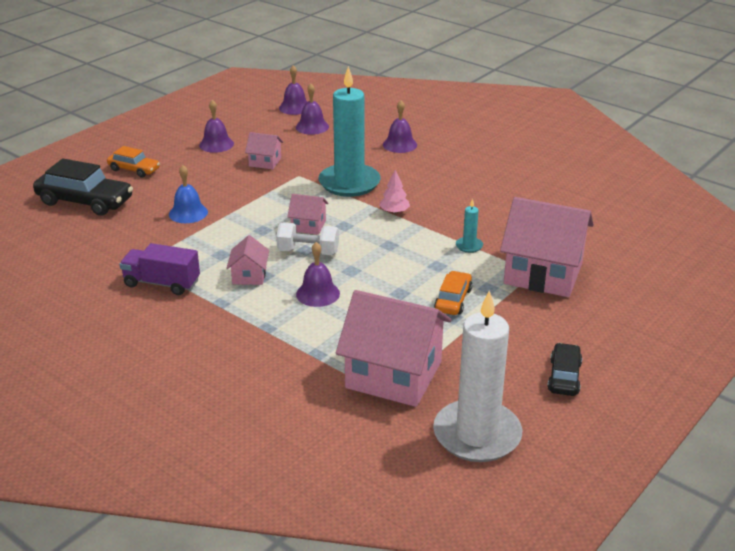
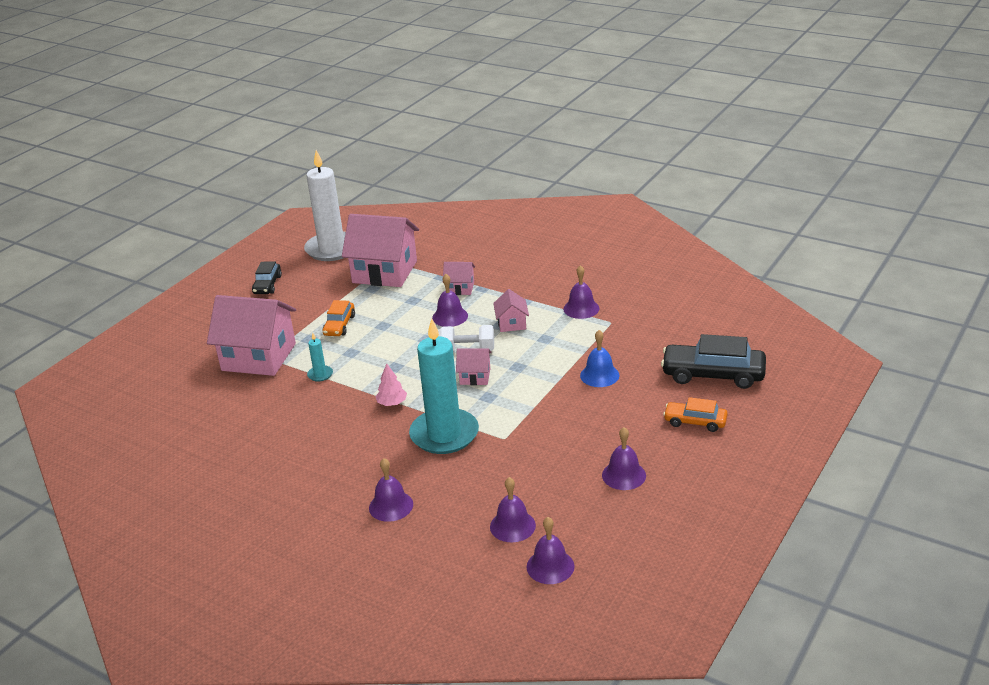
camera: 175 degrees right, 0 degrees up
purple truck [120,243,200,295] -> purple bell [563,265,599,319]
pink house [245,132,283,169] -> pink house moved to [443,262,475,295]

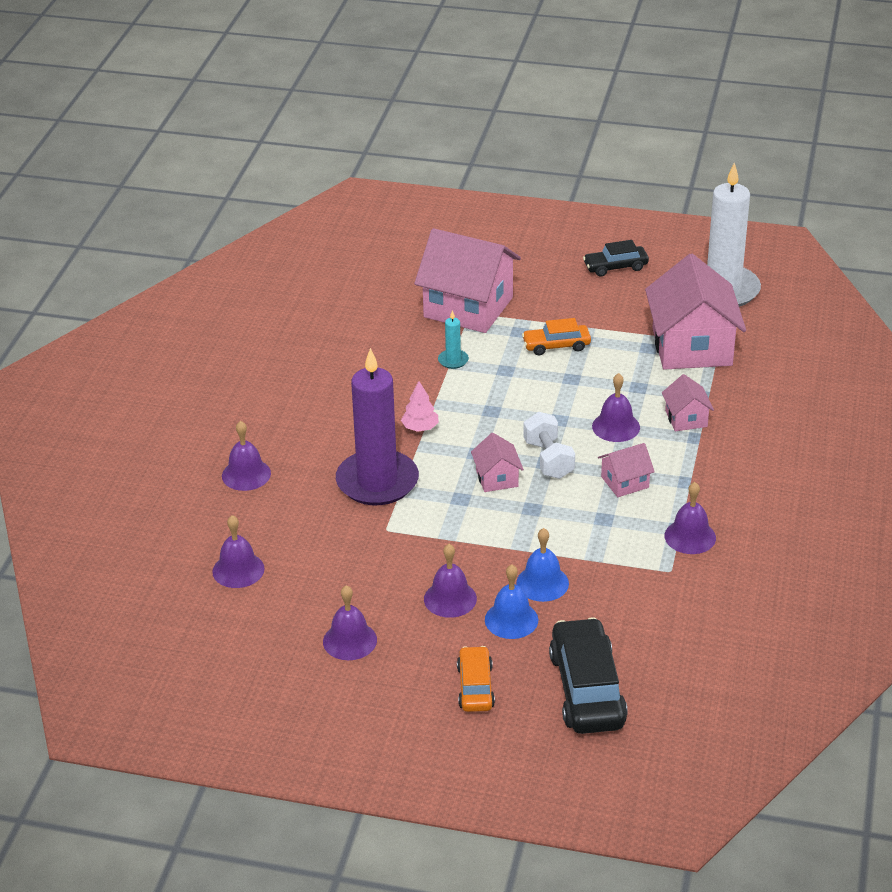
camera: 70 degrees right, 5 degrees up
pink house [207,295,296,376] -> pink house turned 60 degrees counterclockwise [414,228,521,333]
turquoise candle [409,319,479,454] -> purple candle [336,348,419,505]
purple bell [526,517,574,584] -> purple bell moved to [424,544,477,618]
none -> blue bell [485,564,538,639]

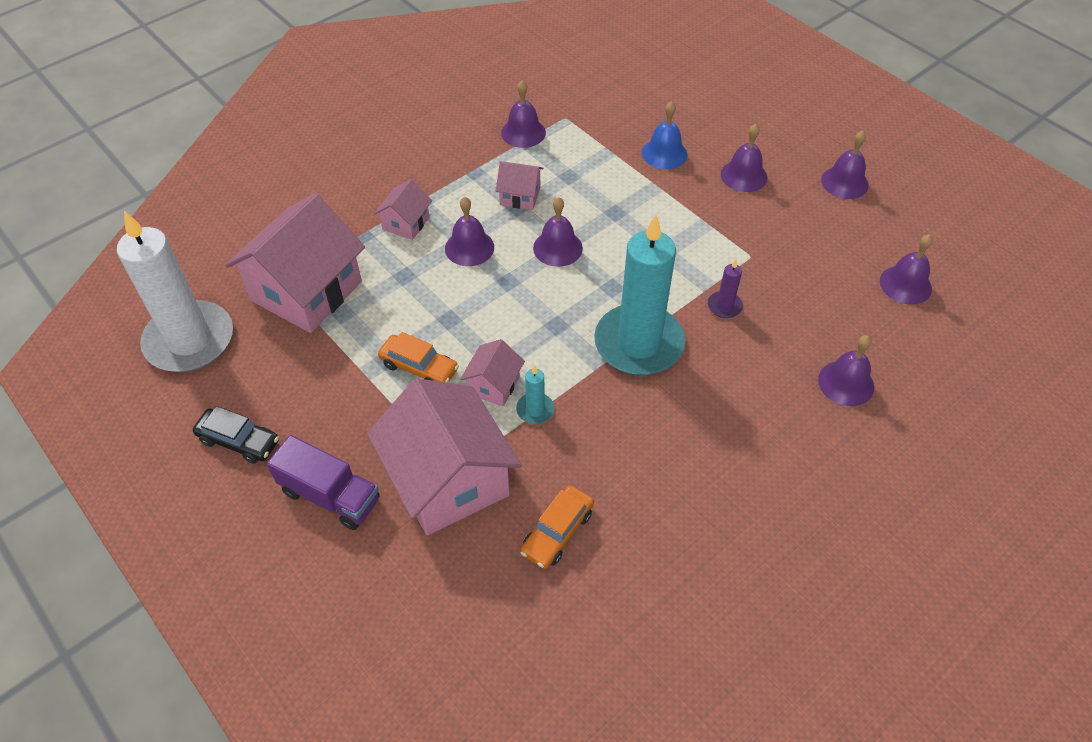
camera: 145 degrees left, 15 degrees up
purple candle [336,348,419,505] -> purple candle [708,259,743,318], size x0.40
pink tree [401,381,439,432] -> turquoise candle [594,215,685,375]
orange car [457,646,495,712] -> orange car moved to [520,485,594,569]
pink house [471,433,524,492] -> pink house moved to [460,339,525,407]
blue bell [485,564,538,639] -> none
white dumbbell [523,412,575,479] -> purple bell [533,197,583,267]
black car [549,617,628,734] -> none
none -> purple truck [267,435,380,530]

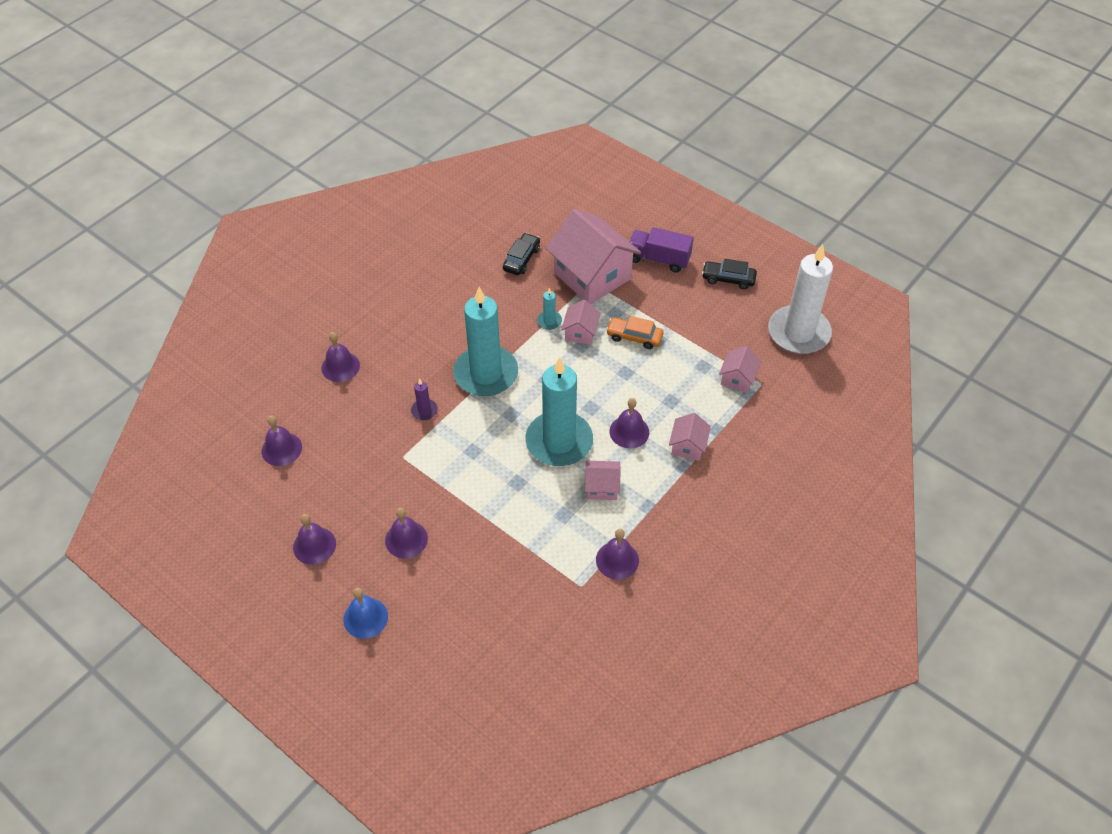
camera: 170 degrees right, 0 degrees up
pink house [225,193,365,333] -> pink house [719,346,762,393], size x0.47
orange car [520,485,594,569] -> black car [503,233,540,275]
purple bell [533,197,583,267] -> turquoise candle [525,357,593,466]
blue bell [642,101,687,169] -> blue bell moved to [343,588,388,639]

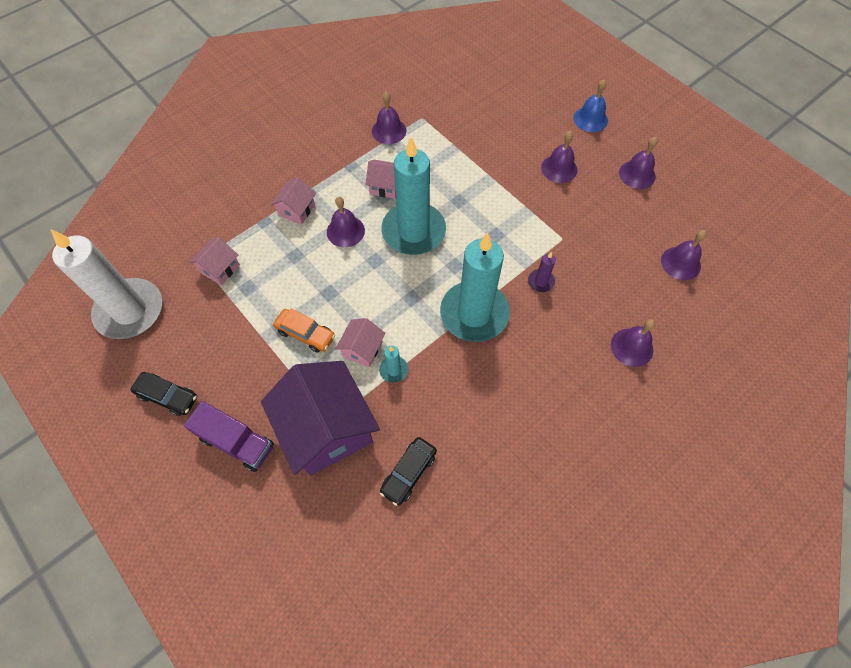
camera: 170 degrees left, 10 degrees up
pink house [546,209,641,304] -> purple house [261,361,380,476]

